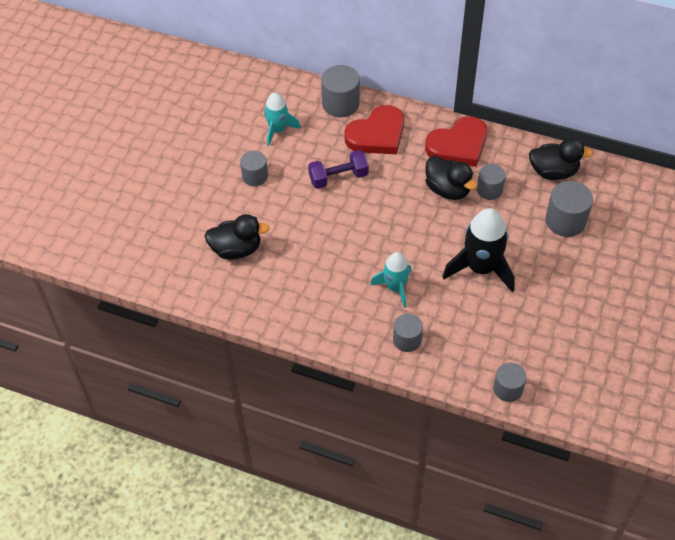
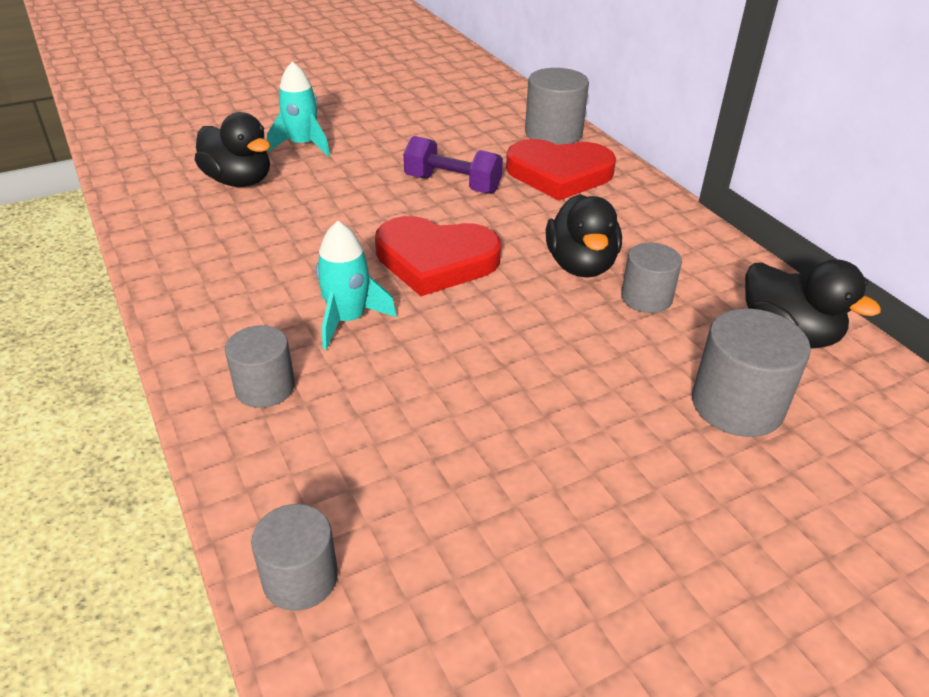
camera: 40 degrees right, 15 degrees down
grey cylinder [240,151,268,186] -> none
turquoise rocket [264,93,301,146] -> turquoise rocket moved to [267,61,330,156]
red heart [425,116,487,167] -> red heart moved to [375,216,501,296]
black rocket [442,208,515,292] -> none

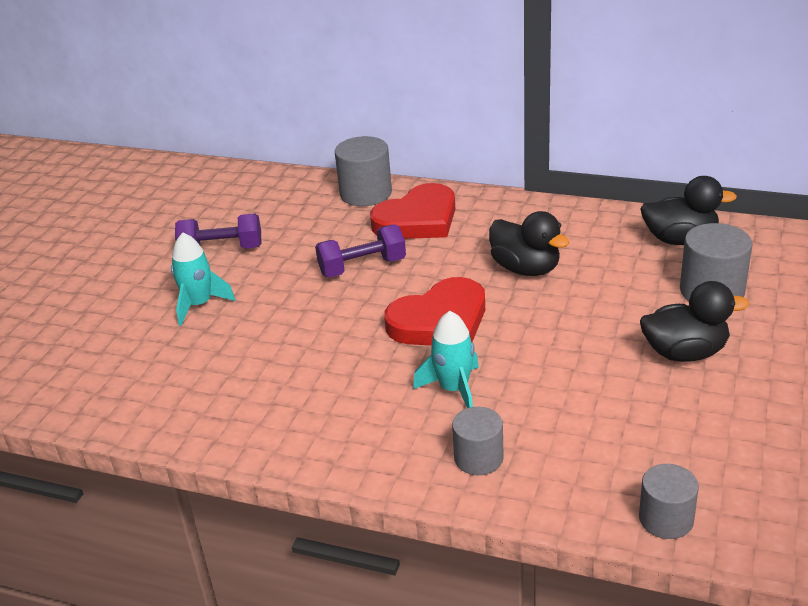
camera: 40 degrees left, 5 degrees down
black duck [195,112,270,187] -> black duck moved to [640,281,749,362]
grey cylinder [621,243,682,313] -> none
none -> purple dumbbell [175,214,262,249]

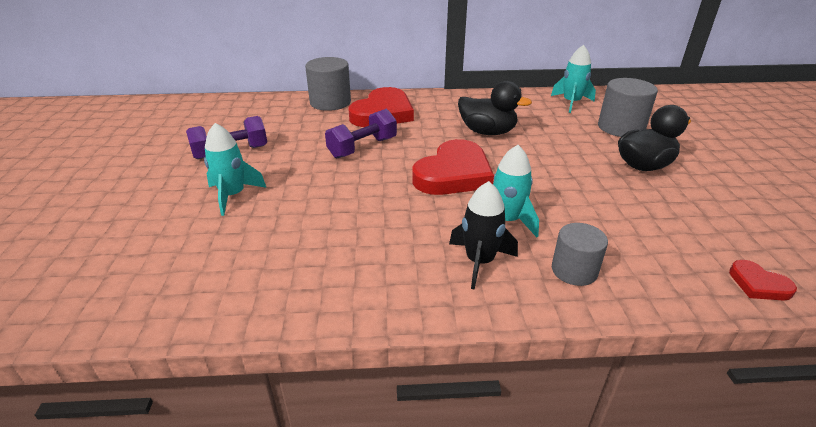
camera: 25 degrees left, 0 degrees up
grey cylinder [639,464,699,539] -> red heart [729,260,797,301]
black duck [641,176,737,245] -> turquoise rocket [551,45,596,113]
none -> black rocket [449,181,518,290]

